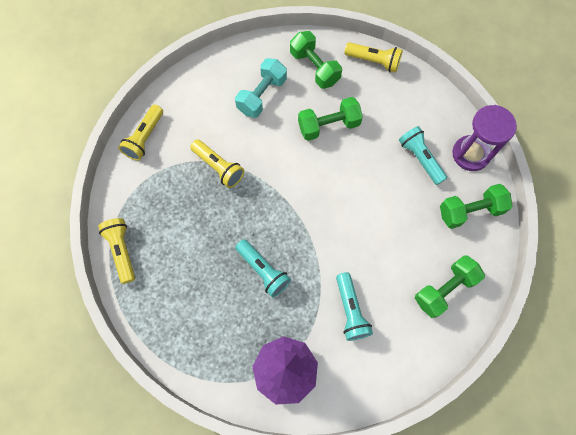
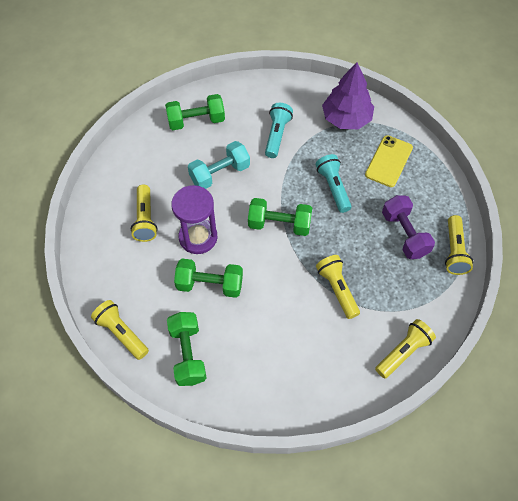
camera: 155 degrees left, 10 degrees down
turquoise dumbbell [235,58,287,118] -> turquoise dumbbell moved to [188,141,250,189]
turquoise flashlight [399,126,447,185] -> yellow flashlight [130,184,158,242]
green dumbbell [440,184,513,229] -> green dumbbell moved to [248,198,312,236]
purple hourglass [452,105,517,171] -> purple hourglass moved to [171,185,218,254]
none -> yellow phone [365,135,413,187]
none -> purple dumbbell [382,195,435,259]

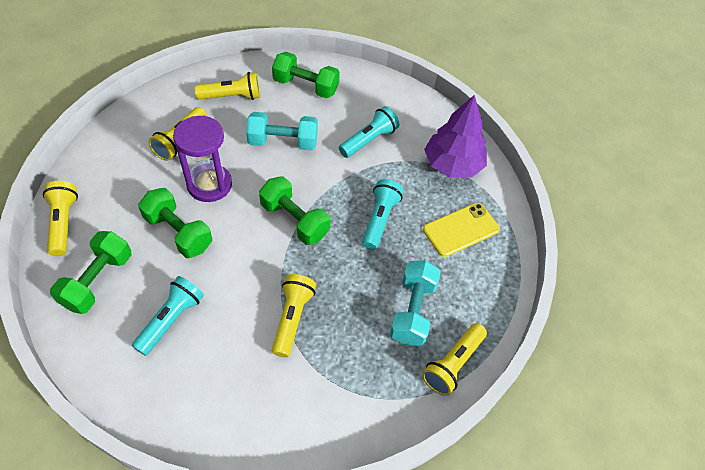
camera: 30 degrees right, 5 degrees down
yellow flashlight [375,319,436,379] -> yellow flashlight moved to [195,72,260,100]
purple dumbbell [382,195,435,259] -> turquoise dumbbell [390,260,441,346]
none -> turquoise flashlight [132,276,204,356]

